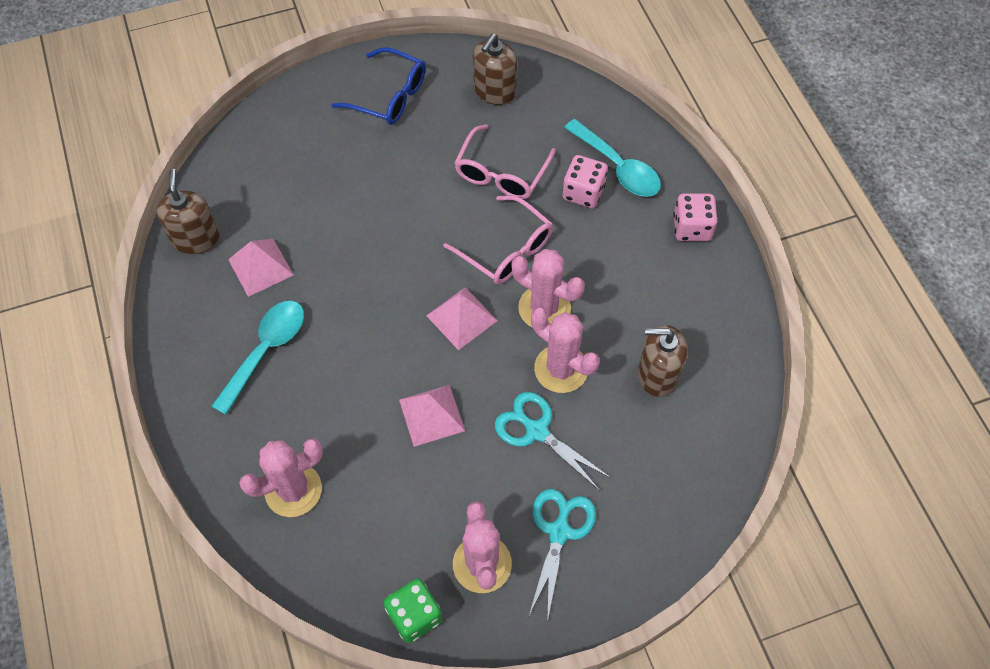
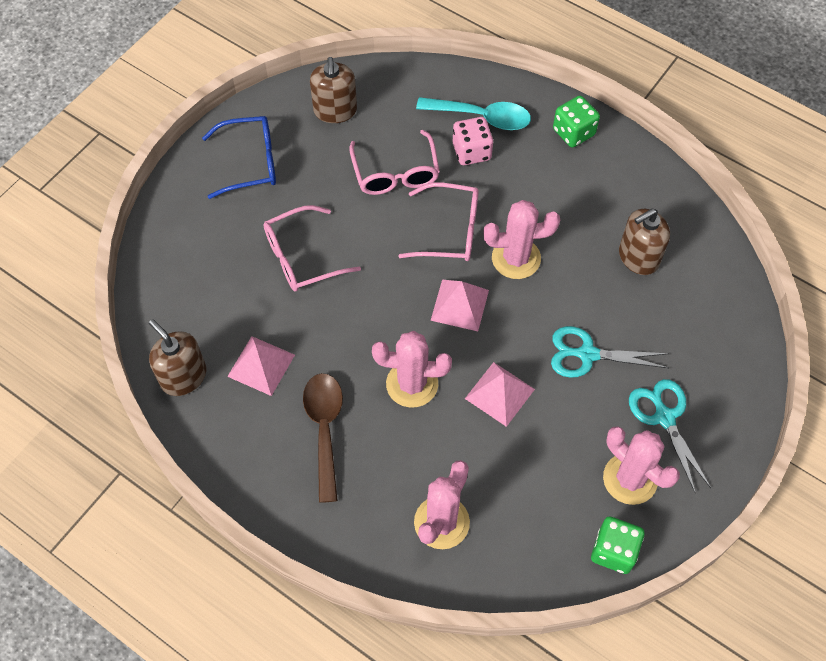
camera: 35 degrees left, 0 degrees up
turquoise spoon [211,301,304,415] -> brown spoon [303,373,343,503]
pink cactus [531,307,600,393] -> pink cactus moved to [372,331,452,408]
pink dice [673,193,718,241] -> green dice [553,96,600,147]
none -> pink glasses [264,205,361,291]

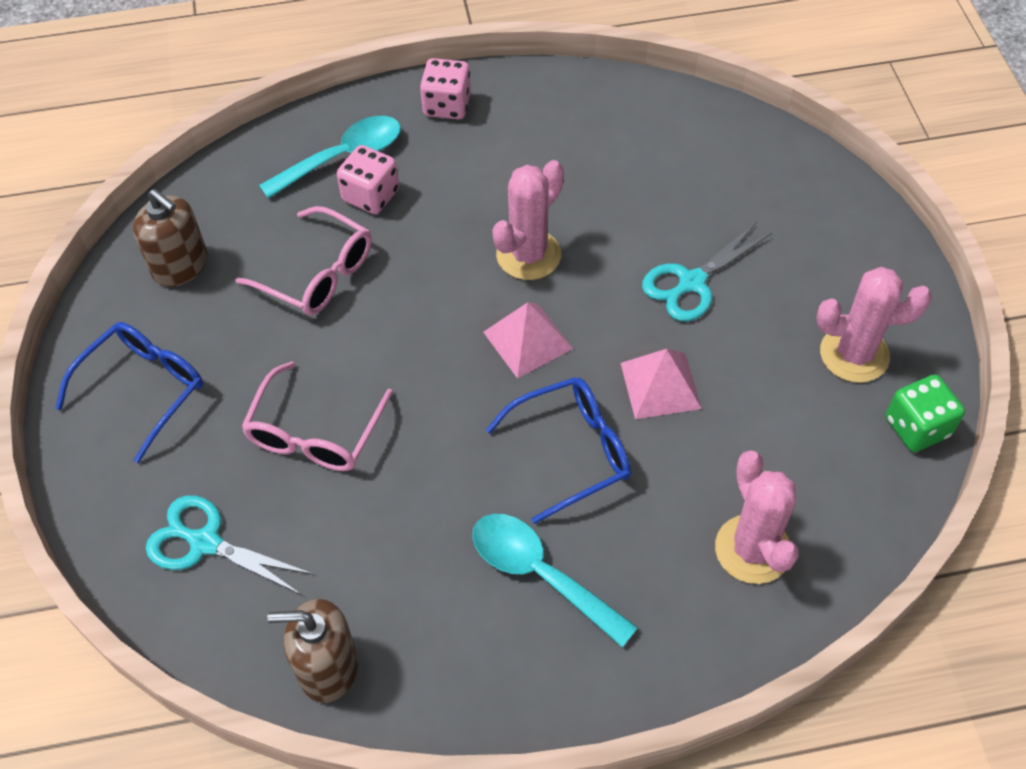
camera: 45 degrees left, 5 degrees down
pink pyramid [227,336,295,396] -> none
brown spoon [303,373,343,503] -> turquoise spoon [472,514,638,648]
pink cactus [372,331,452,408] -> blue glasses [486,377,631,524]
pink glasses [398,182,479,261] -> none
green dice [553,96,600,147] -> pink dice [420,58,471,119]
brown soap dispenser [619,209,670,275] -> none
turquoise scissors [629,379,711,494] -> turquoise scissors moved to [146,495,314,594]

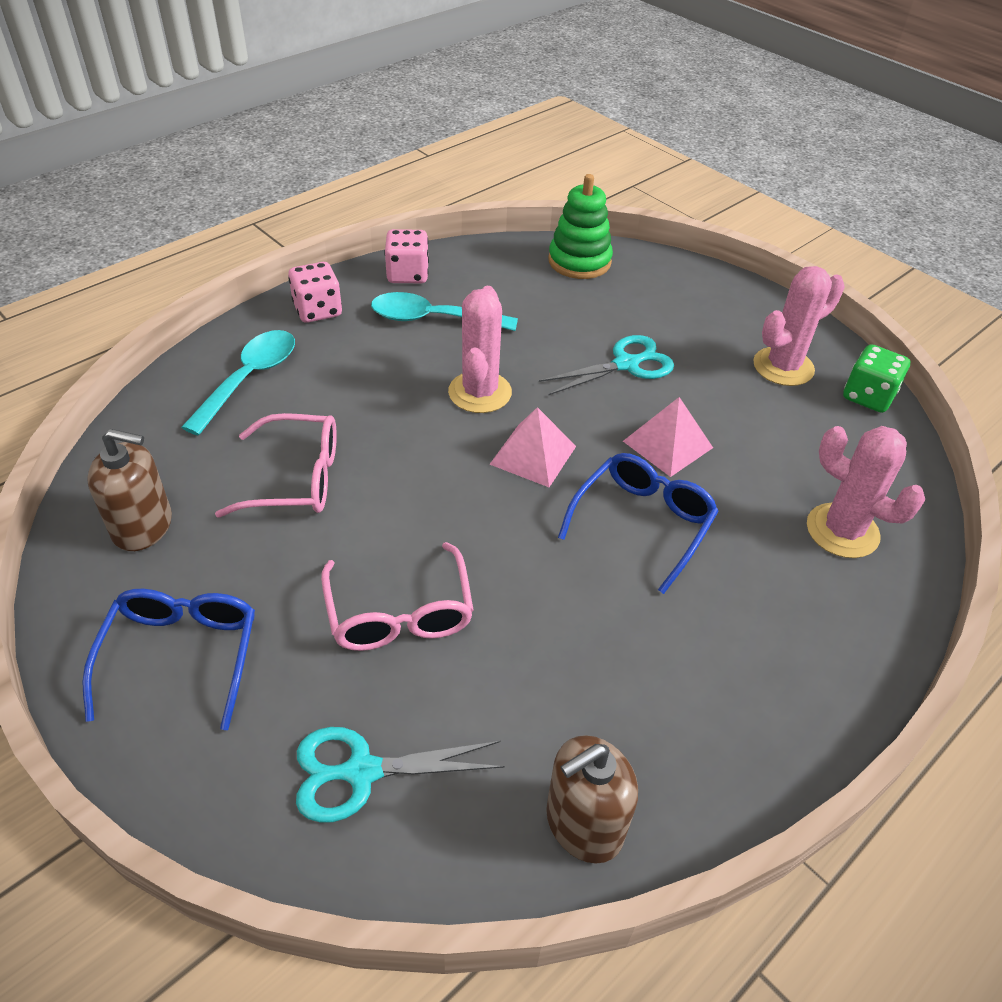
camera: 35 degrees left, 10 degrees down
pink dice [337,145,399,214] -> pink dice moved to [384,229,429,283]
turquoise spoon [472,514,638,648] -> turquoise spoon moved to [371,292,518,331]
turquoise scissors [642,223,772,322] -> turquoise scissors turned 135 degrees counterclockwise [539,335,674,396]
none -> green stacking toy [548,174,613,279]

